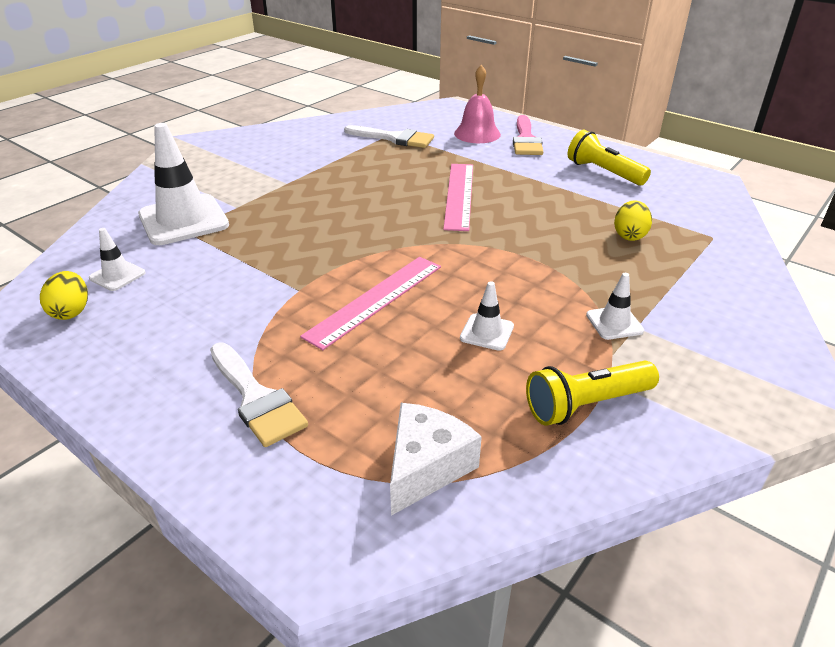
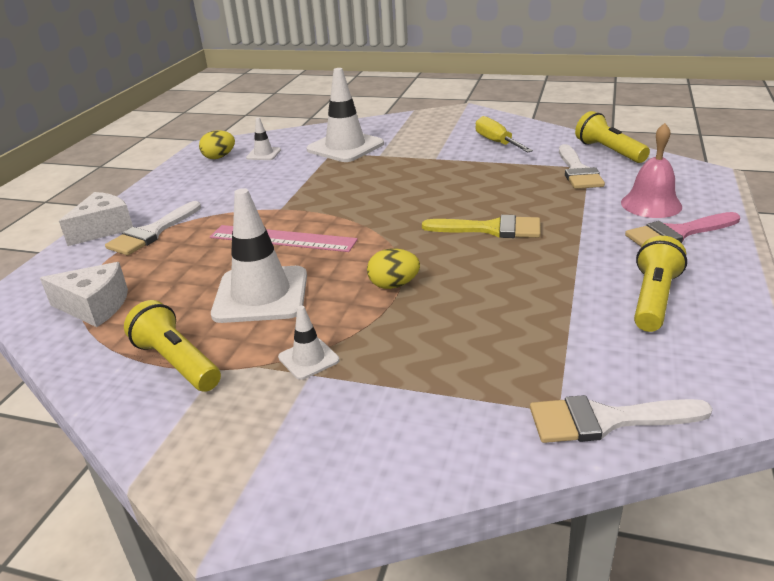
camera: 70 degrees right, 5 degrees down
pink ruler [443,164,473,231] -> yellow brush [422,215,541,238]
white traffic cone [460,281,514,351] -> white traffic cone [211,188,307,323], size x2.08
yellow egg [614,200,652,241] -> yellow egg moved to [367,248,420,289]
none -> white cheese [59,192,133,246]
none -> yellow screwdriver [475,116,533,153]
none -> white brush [530,395,712,443]
none -> yellow flashlight [575,111,650,163]

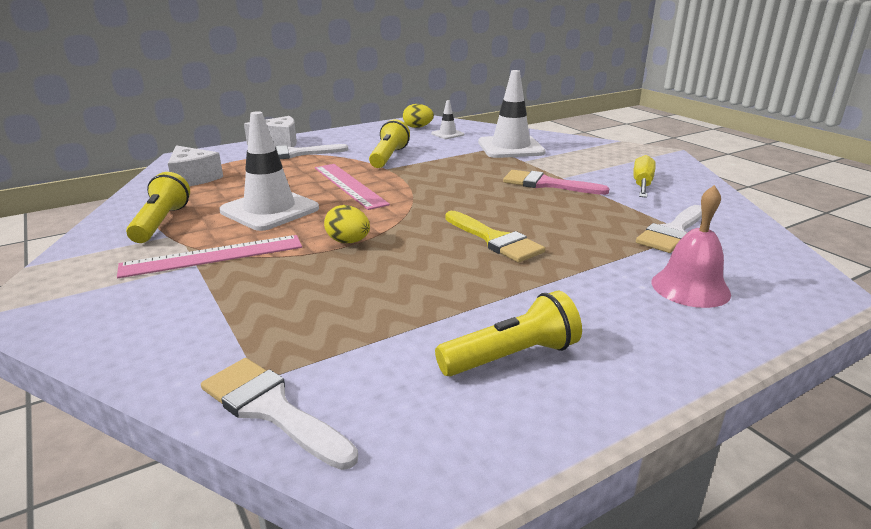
camera: 40 degrees right, 5 degrees down
white traffic cone [278,306,340,380] -> pink ruler [117,235,302,278]
yellow flashlight [575,111,650,163] -> yellow flashlight moved to [369,119,410,168]
pink brush [625,212,740,246] -> pink brush moved to [503,170,610,195]

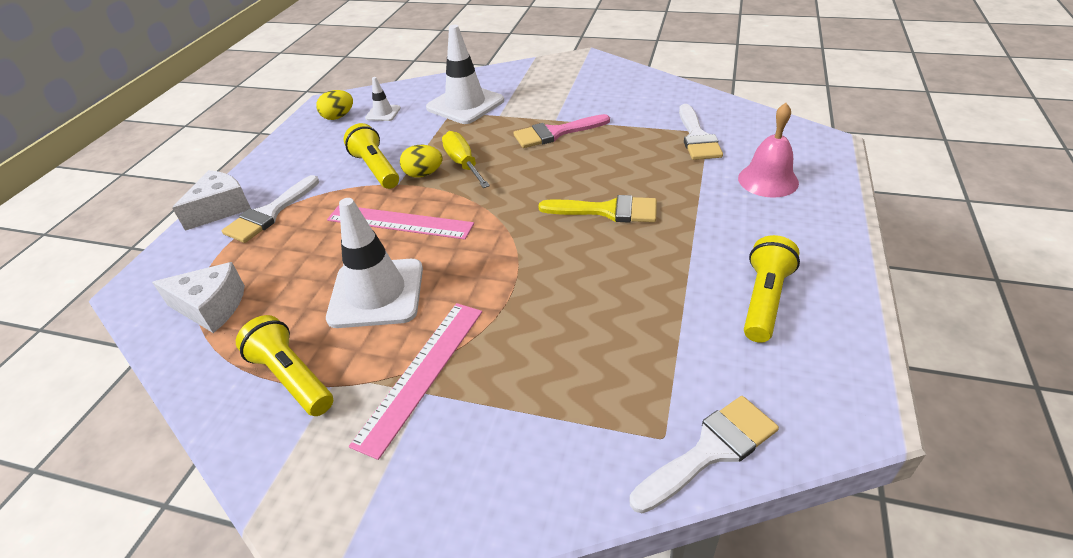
camera: 40 degrees left, 15 degrees up
white brush [201,358,358,470] -> white brush turned 150 degrees clockwise [630,396,779,514]
yellow egg [324,205,370,243] -> yellow egg moved to [400,145,443,178]
yellow screwdriver [633,155,656,198] -> yellow screwdriver moved to [442,131,490,188]

